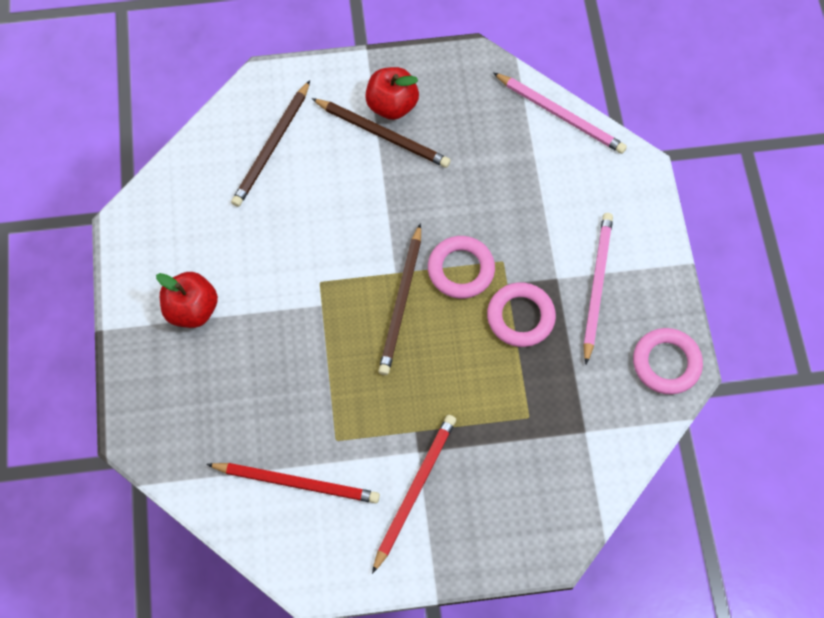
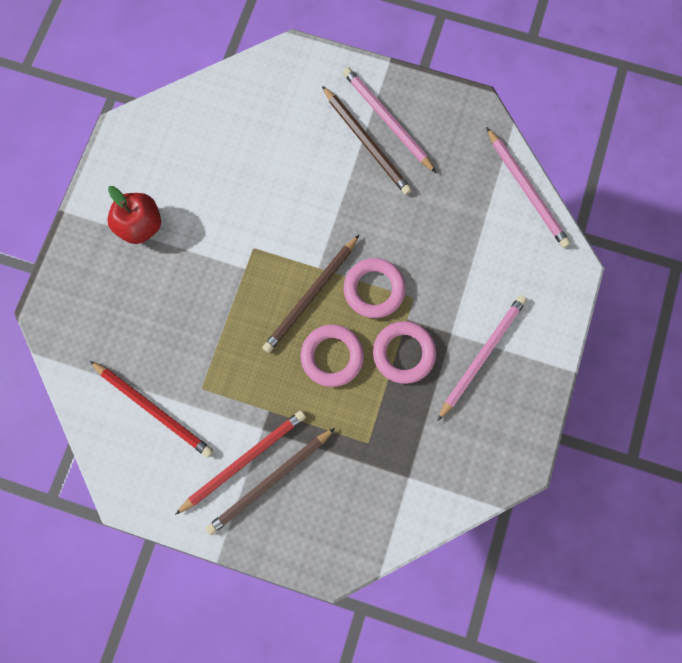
camera: 25 degrees right, 10 degrees up
brown pencil [231,80,310,207] -> brown pencil moved to [206,428,335,535]
red apple [365,67,419,120] -> pink pencil [343,67,436,173]
pink ring [633,328,703,394] -> pink ring moved to [301,324,364,387]

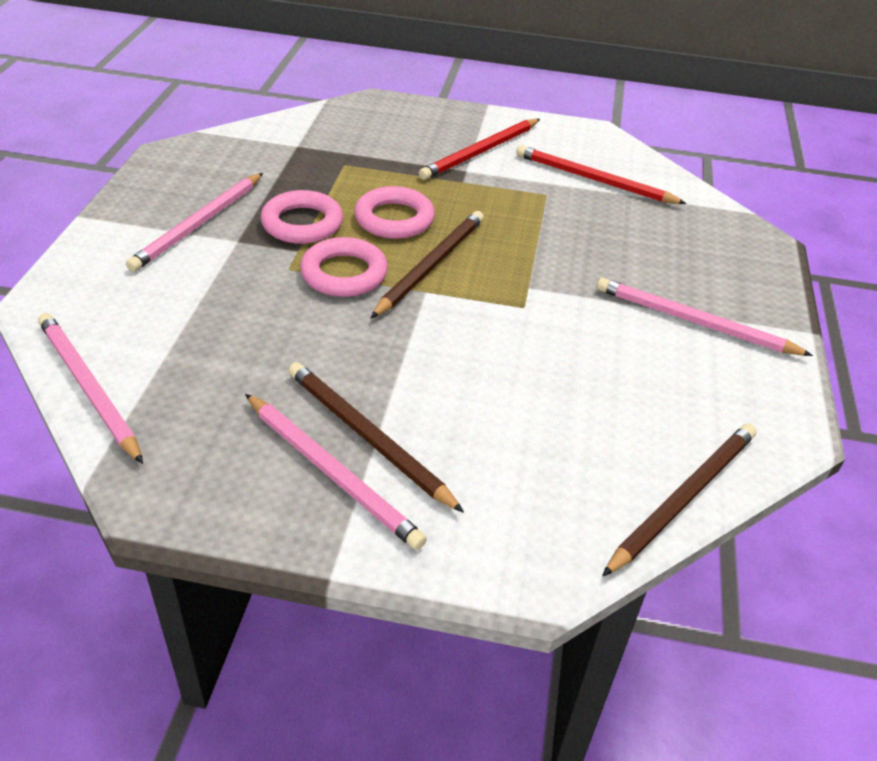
camera: 170 degrees right, 35 degrees down
red apple [108,186,161,244] -> pink pencil [597,277,813,356]
brown pencil [206,428,335,535] -> brown pencil moved to [602,423,757,577]

